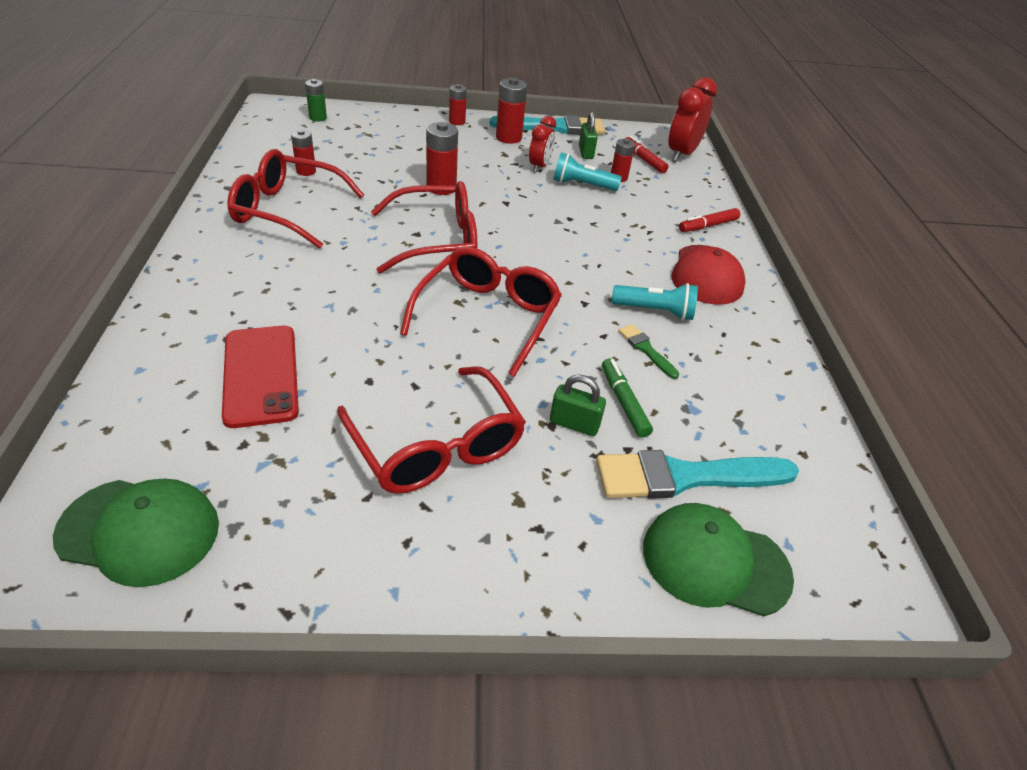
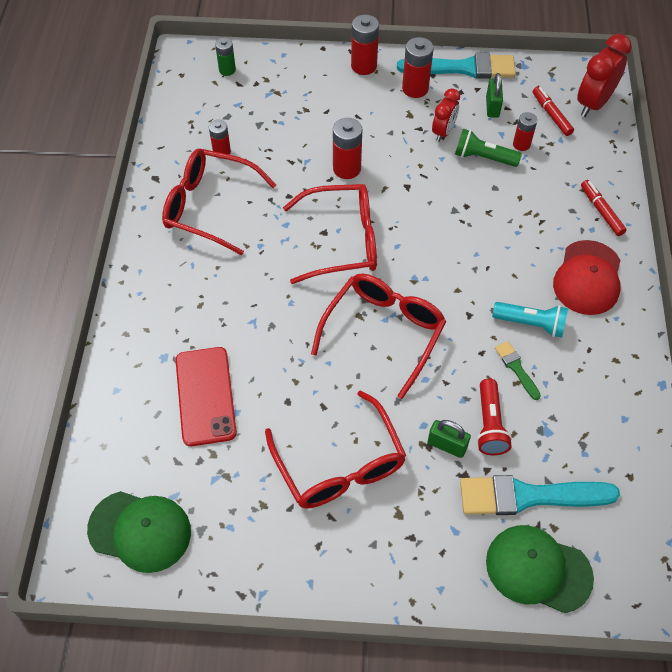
camera: 10 degrees right, 15 degrees up
red battery [449,84,467,125] -> red battery [351,15,379,75], size x1.56
turquoise flashlight [553,152,622,191] -> green flashlight [455,129,522,167]
green marker [602,358,653,438] -> red flashlight [477,378,512,455]
red marker [679,208,740,232] -> red marker turned 90 degrees clockwise [581,180,627,236]

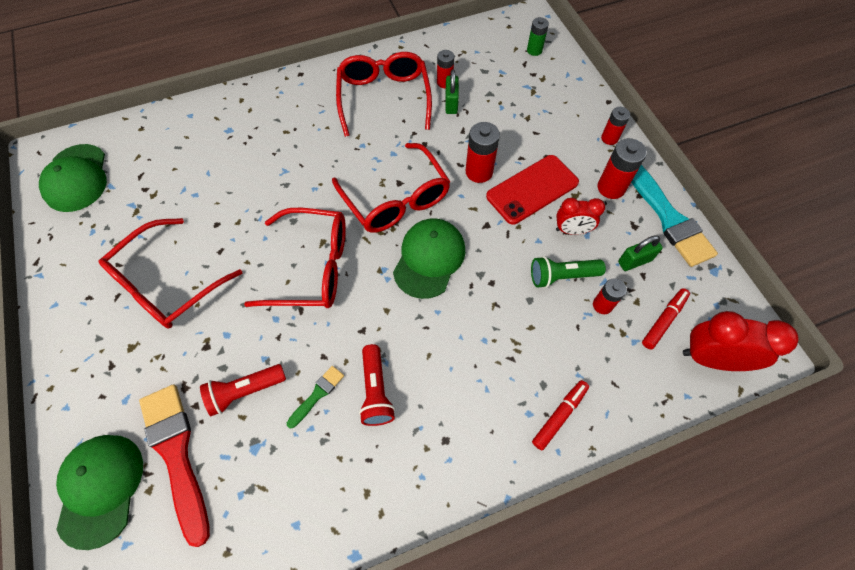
camera: 65 degrees right, 5 degrees up
red phone [176,347,237,446] -> red phone moved to [486,155,579,225]
red battery [351,15,379,75] -> red battery [601,107,630,145], size x0.64
green padlock [428,420,471,458] -> green padlock moved to [445,70,459,114]
green flashlight [455,129,522,167] -> green flashlight turned 90 degrees counterclockwise [531,256,606,288]
turquoise brush [460,475,620,515] -> red brush [139,385,210,547]
turquoise flashlight [492,302,568,337] -> red flashlight [359,344,395,426]
red cap [553,240,621,315] -> none
none -> green cap [393,219,465,299]

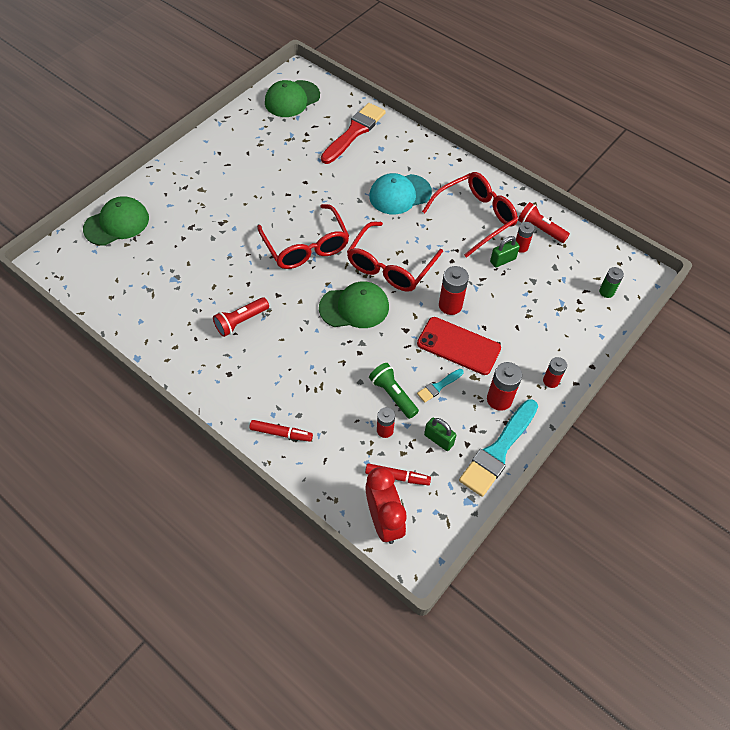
camera: 60 degrees right, 5 degrees down
red glasses [99,218,243,328] -> none
red brush [139,385,210,547] -> red brush moved to [321,103,386,164]
red flashlight [200,364,286,416] -> red flashlight moved to [518,202,570,243]
green brush [287,366,344,428] -> none
red clock [556,198,605,235] -> turquoise brush [417,369,464,403]
none -> turquoise cap [369,173,432,215]

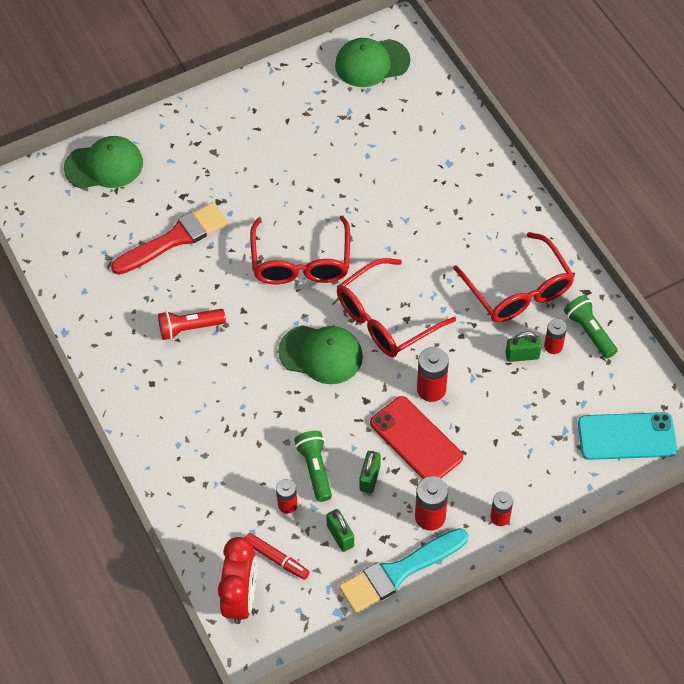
camera: 25 degrees right, 0 degrees up
red marker [250,420,313,442] -> none
red brush [321,103,386,164] -> red brush moved to [111,202,228,275]
turquoise cap [369,173,432,215] -> none
turquoise brush [417,369,464,403] -> green padlock [360,451,381,493]
red glasses [422,172,518,258] -> red glasses turned 75 degrees clockwise [453,232,575,323]
red flashlight [518,202,570,243] -> green flashlight [564,295,617,359]
green battery [599,267,624,298] -> turquoise phone [578,412,677,460]

